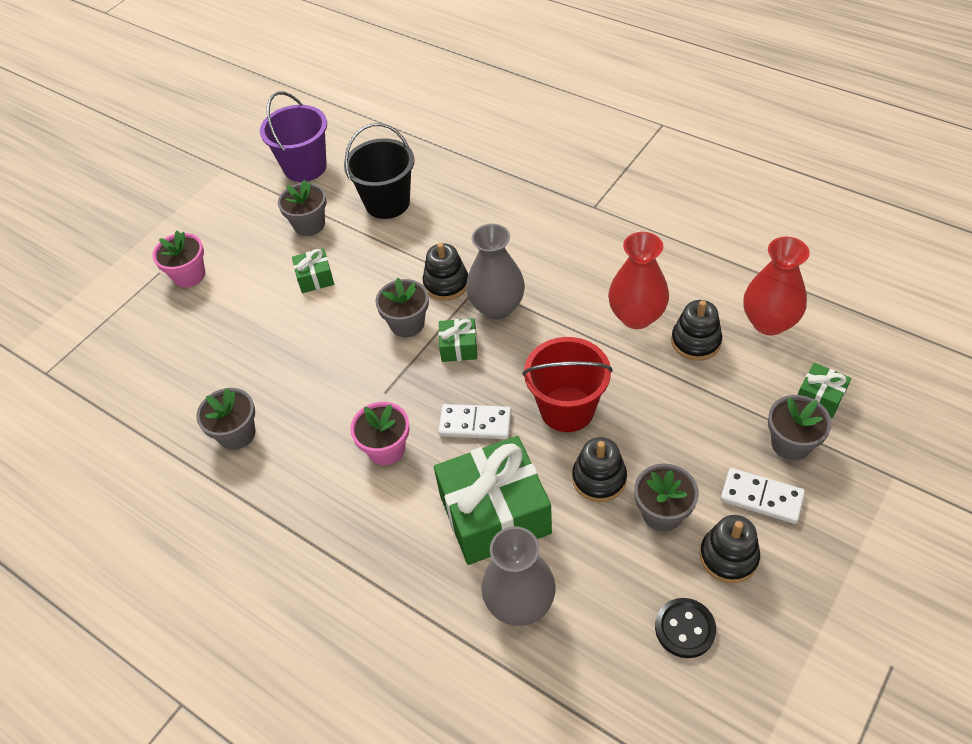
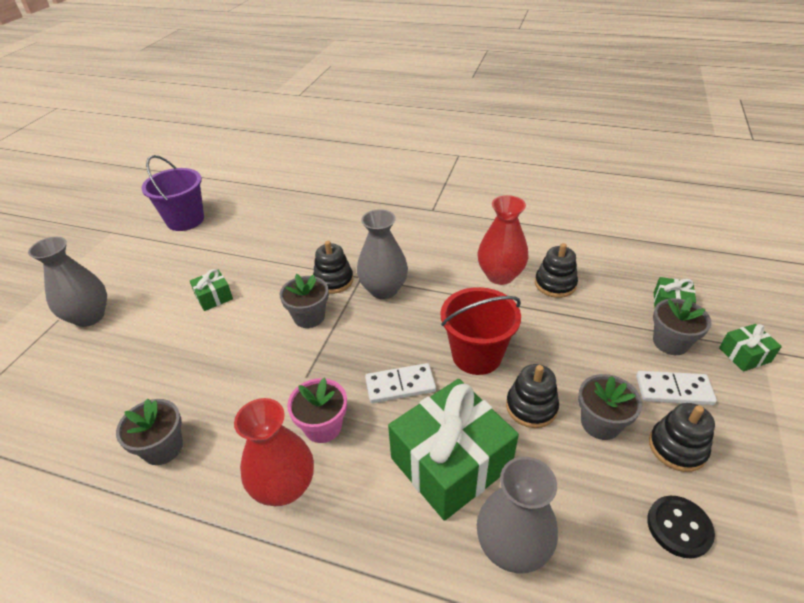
camera: 20 degrees left, 10 degrees down
pink flower pot [152,230,205,288] -> grey vase [28,237,107,327]
grey flower pot [278,180,327,236] -> none
black bucket [344,123,414,219] -> none
green gift [438,318,477,362] -> green gift moved to [719,324,782,371]
red vase [743,237,810,336] -> red vase moved to [234,398,314,506]

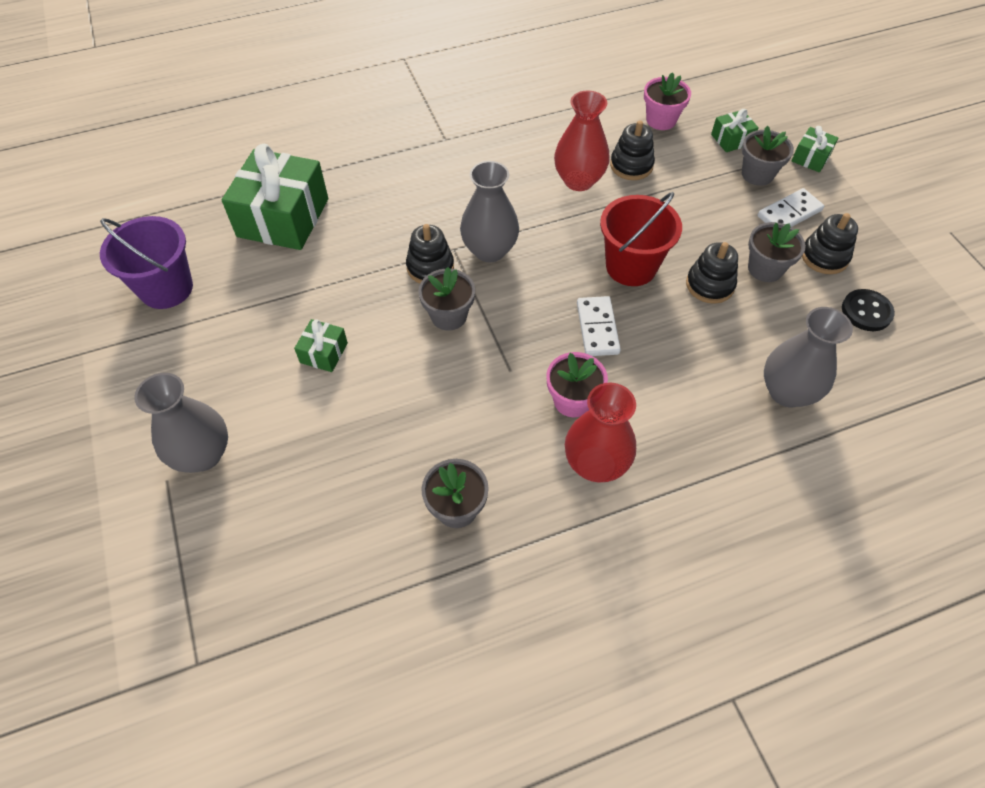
camera: 40 degrees left, 15 degrees up
white domino [365,363,436,403] -> white domino turned 45 degrees counterclockwise [577,296,621,356]
green gift [388,379,519,521] -> green gift moved to [222,144,328,250]
none -> pink flower pot [644,72,691,130]

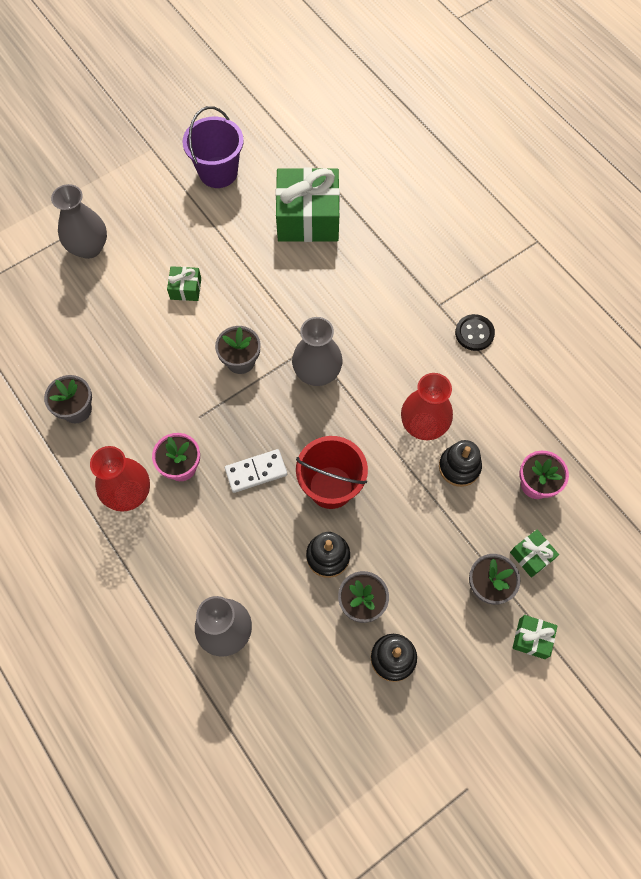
camera: 75 degrees right, 10 degrees up
black stacking toy [406,224,454,283] -> none
white domino [758,188,824,227] -> none
black button [842,289,895,331] -> black button moved to [455,314,495,351]

